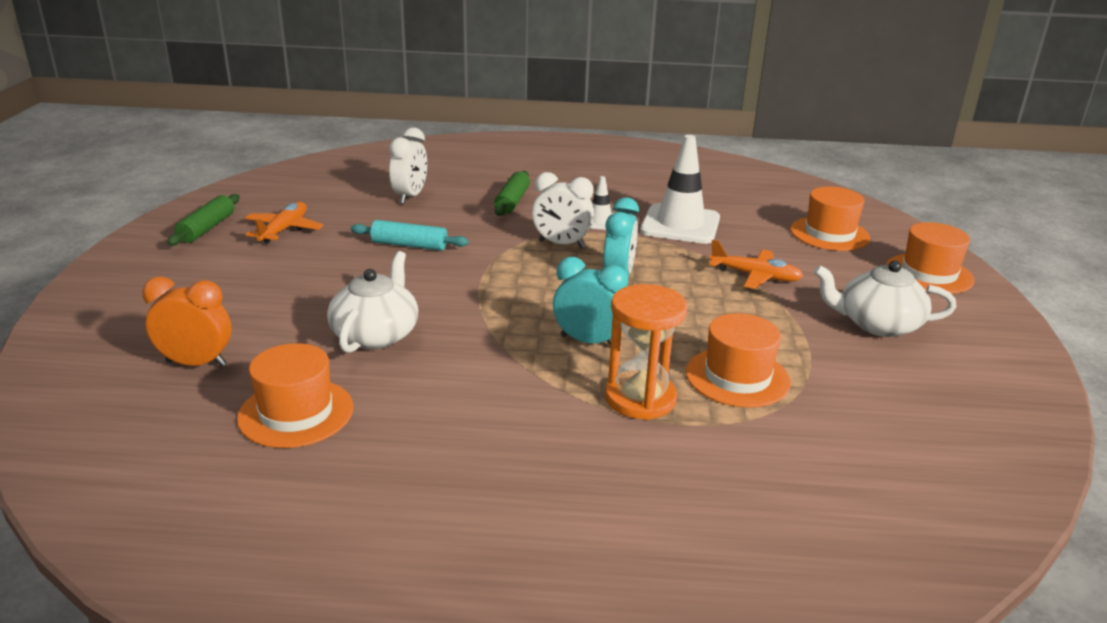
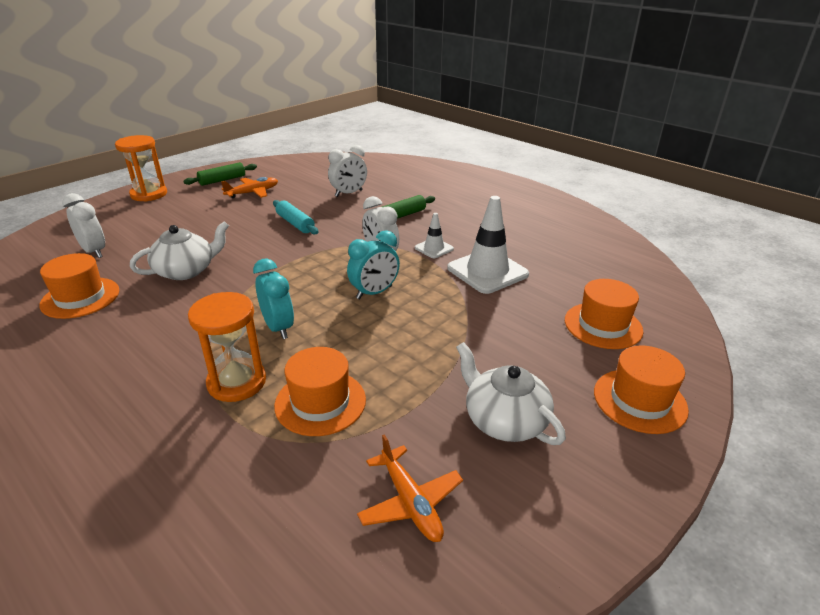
camera: 40 degrees right, 5 degrees up
orange clock [142,277,231,367] -> white clock [62,193,105,258]
orange plane [709,240,803,289] -> orange plane moved to [357,434,463,542]
none -> orange hourglass [115,135,167,202]

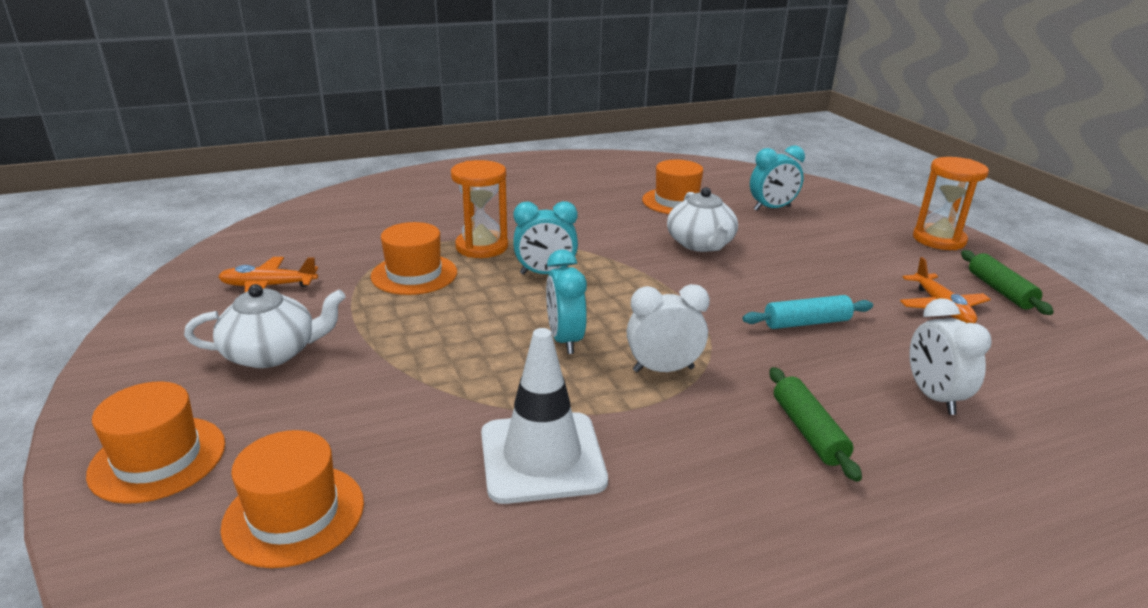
camera: 115 degrees right, 5 degrees down
white clock [62,193,105,258] -> turquoise clock [750,146,805,211]
white traffic cone [415,213,454,258] -> none

